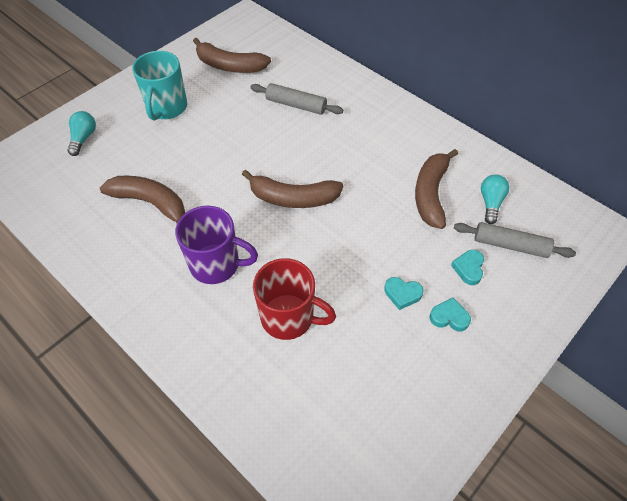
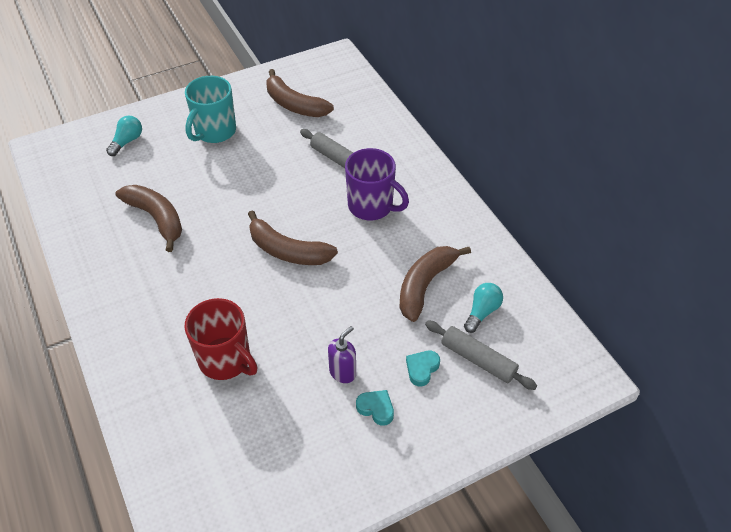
camera: 20 degrees right, 5 degrees down
purple mug [175,206,258,284] -> purple mug moved to [345,148,409,220]
turquoise heart [384,277,423,310] -> purple soap dispenser [328,326,356,383]

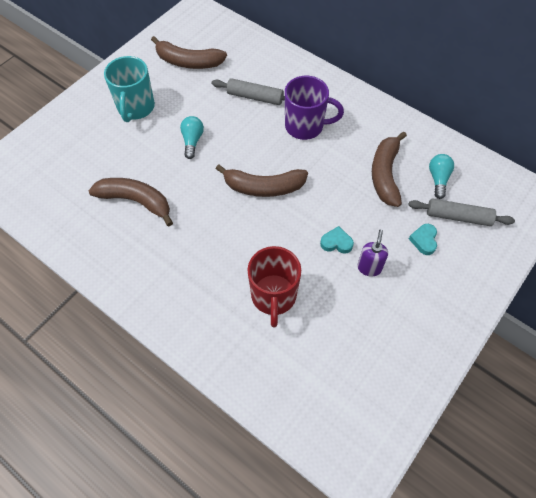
camera: 25 degrees left, 10 degrees up
turquoise light bulb [106,116,142,156] -> turquoise light bulb moved to [180,116,204,159]
red mug [184,298,257,380] -> red mug turned 75 degrees clockwise [248,246,301,327]
turquoise heart [356,390,394,426] -> turquoise heart moved to [320,226,354,253]

